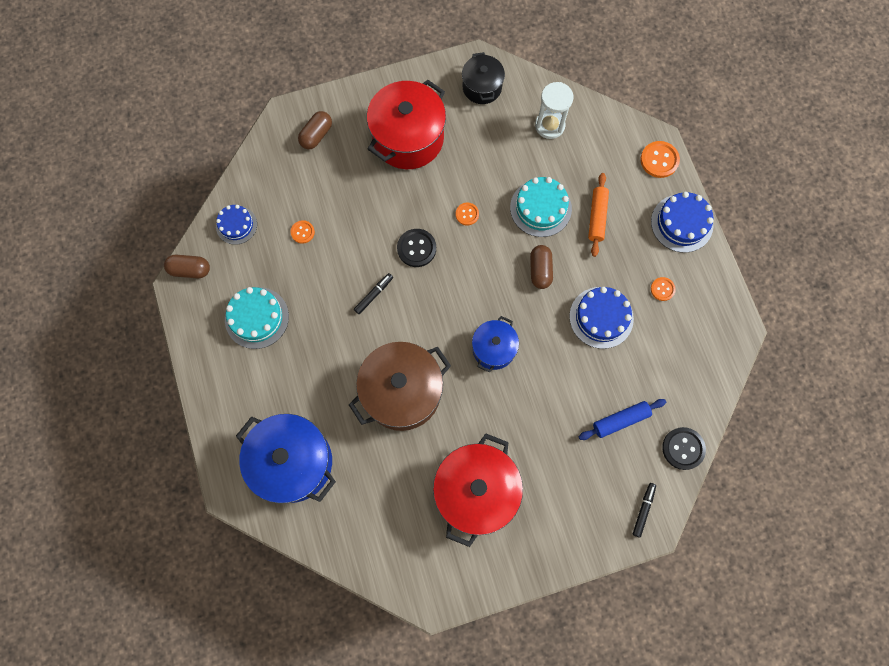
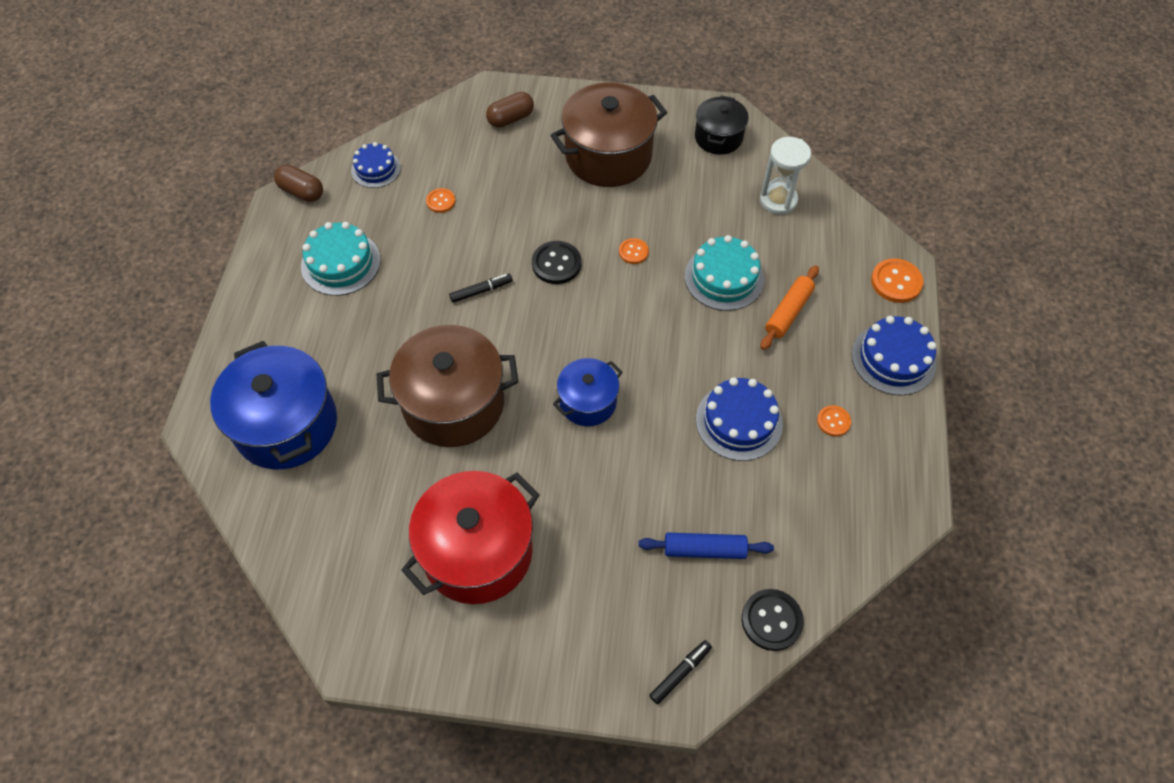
camera: 25 degrees right, 15 degrees down
red pot [367,80,446,169] -> brown pot [551,82,667,187]
brown capsule [530,245,553,289] -> none

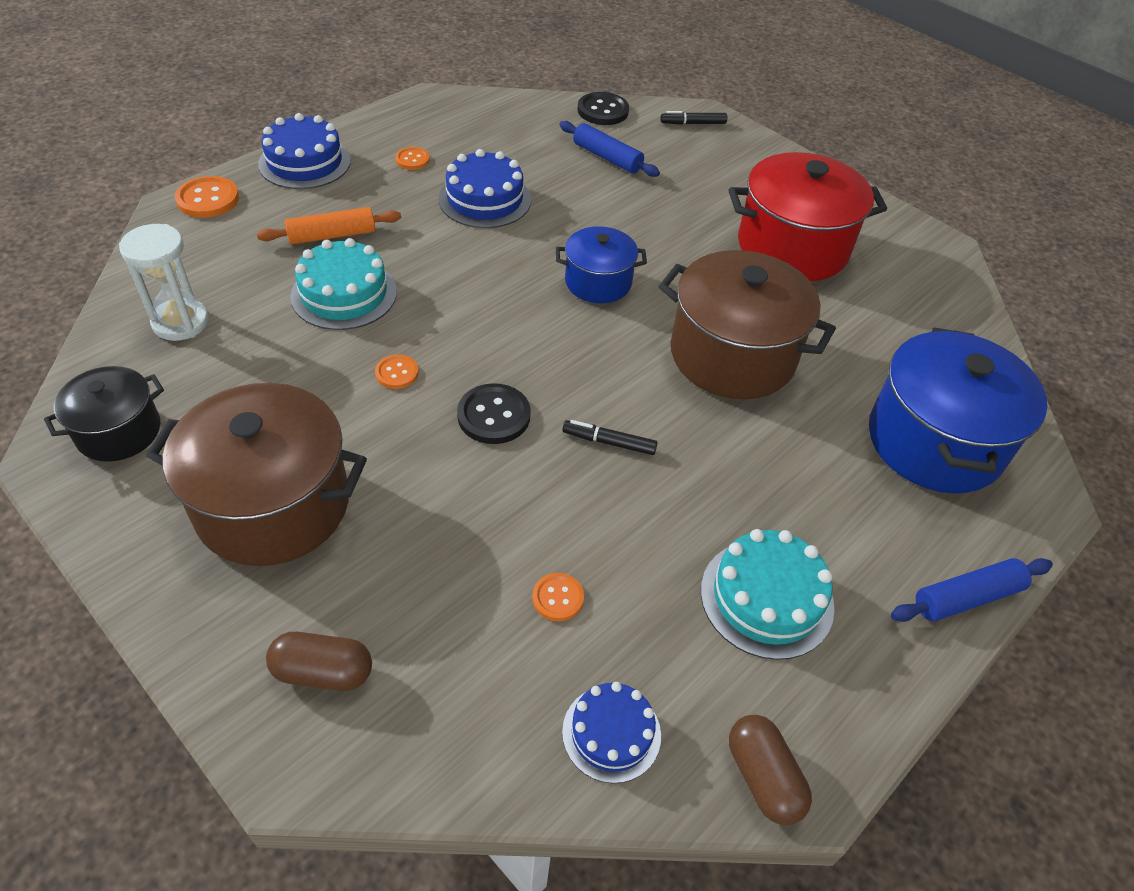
camera: 145 degrees left, 10 degrees down
none -> blue rolling pin [891,558,1053,622]

